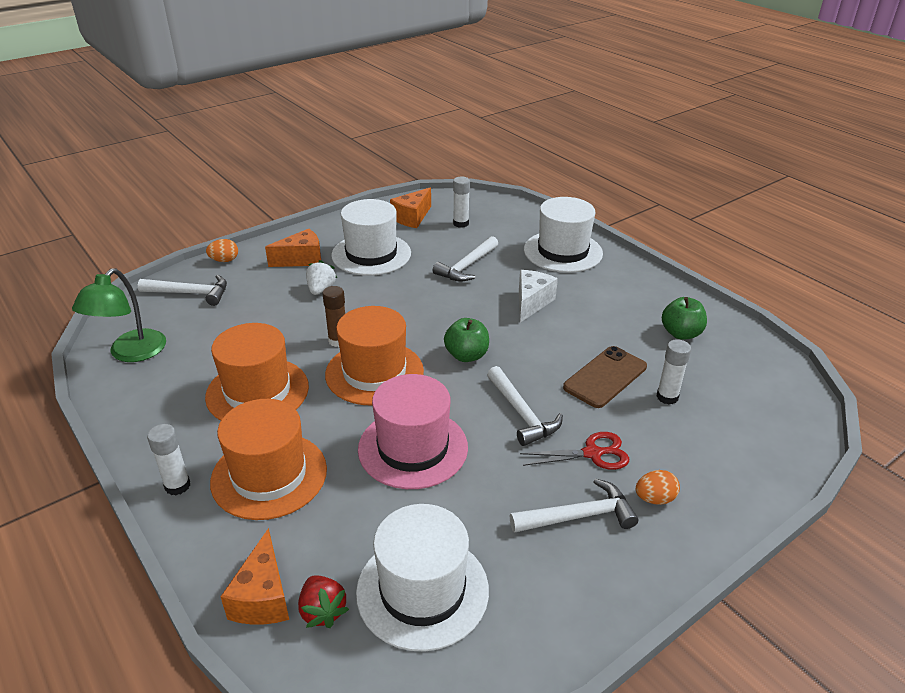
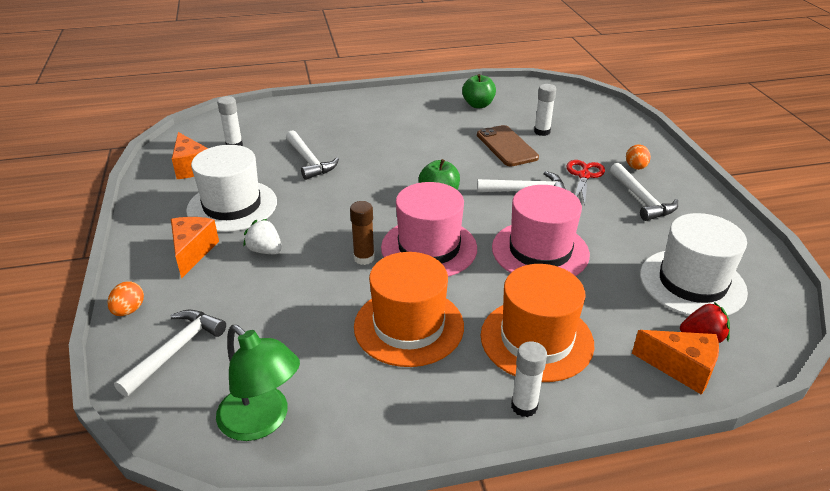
camera: 65 degrees left, 0 degrees up
orange hat [325,306,424,406] -> pink hat [381,182,477,277]
white hammer [510,478,638,533] -> white hammer turned 150 degrees clockwise [610,163,678,221]
white cheese [519,270,558,323] -> none
white hat [524,197,603,273] -> none

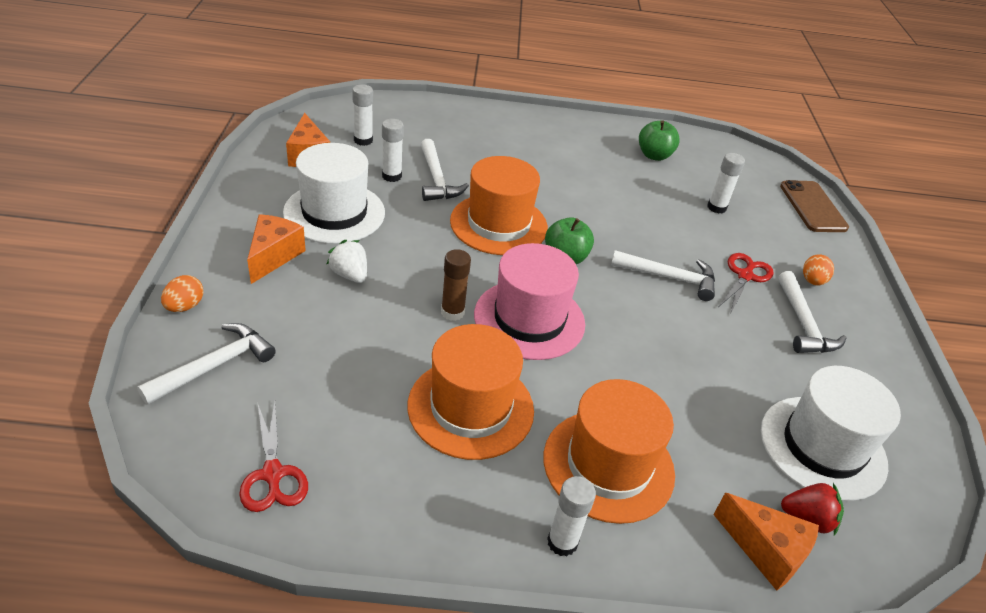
camera: 10 degrees right, 5 degrees up
green lamp [216,325,300,441] -> red scissors [239,402,308,512]
brown phone [477,125,539,166] -> brown phone moved to [780,180,849,232]
pink hat [492,185,590,276] -> none
none -> white glue stick [382,119,404,182]
none -> orange hat [450,156,548,255]

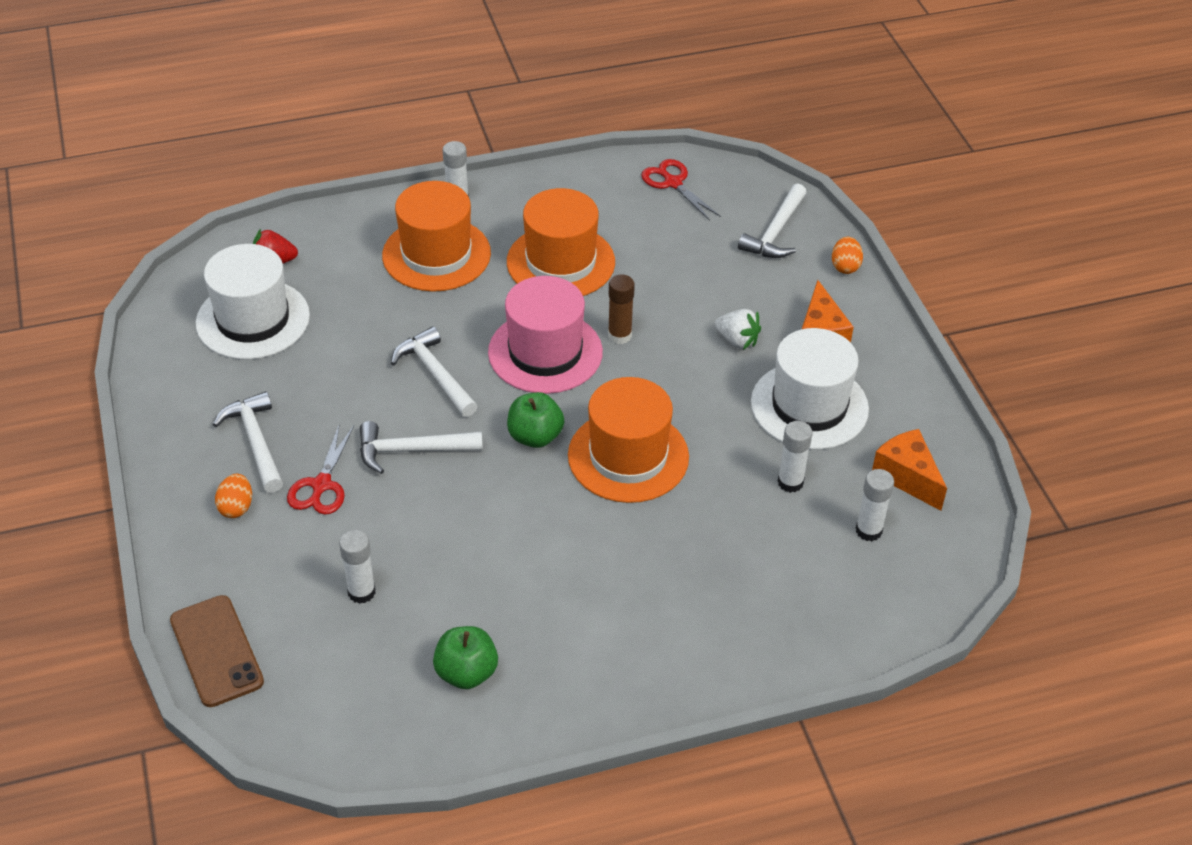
camera: 165 degrees right, 5 degrees up
white hammer [421,139,469,201] -> white hammer moved to [391,326,478,417]
orange cheese [713,493,819,591] -> none

